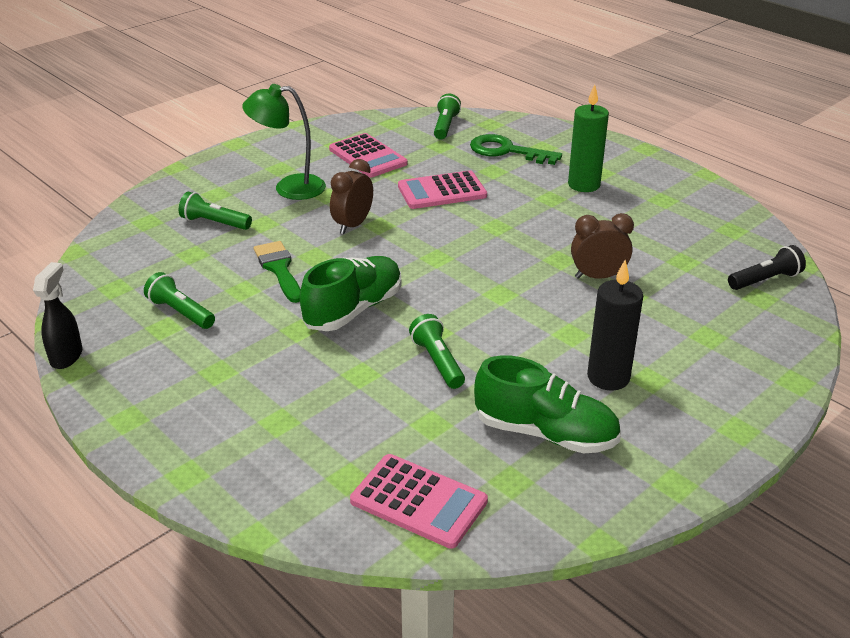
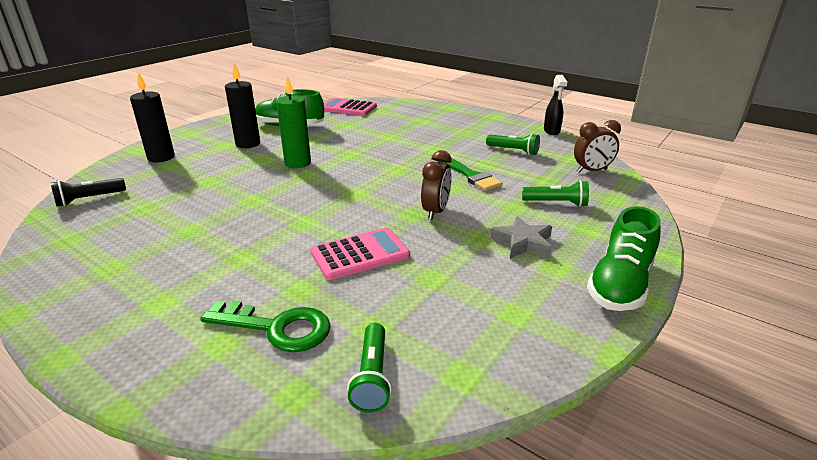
camera: 170 degrees right, 5 degrees down
green lamp [242,84,326,200] -> grey star [490,216,552,259]
green shoe [300,256,402,331] -> green shoe moved to [587,206,661,311]
pink calculator [329,133,408,177] -> none
green flashlight [409,314,465,389] -> none
green candle [568,85,609,192] -> green candle moved to [276,76,311,168]
brown clock [571,213,634,279] -> brown clock moved to [574,120,621,173]
none -> black candle [130,72,175,162]

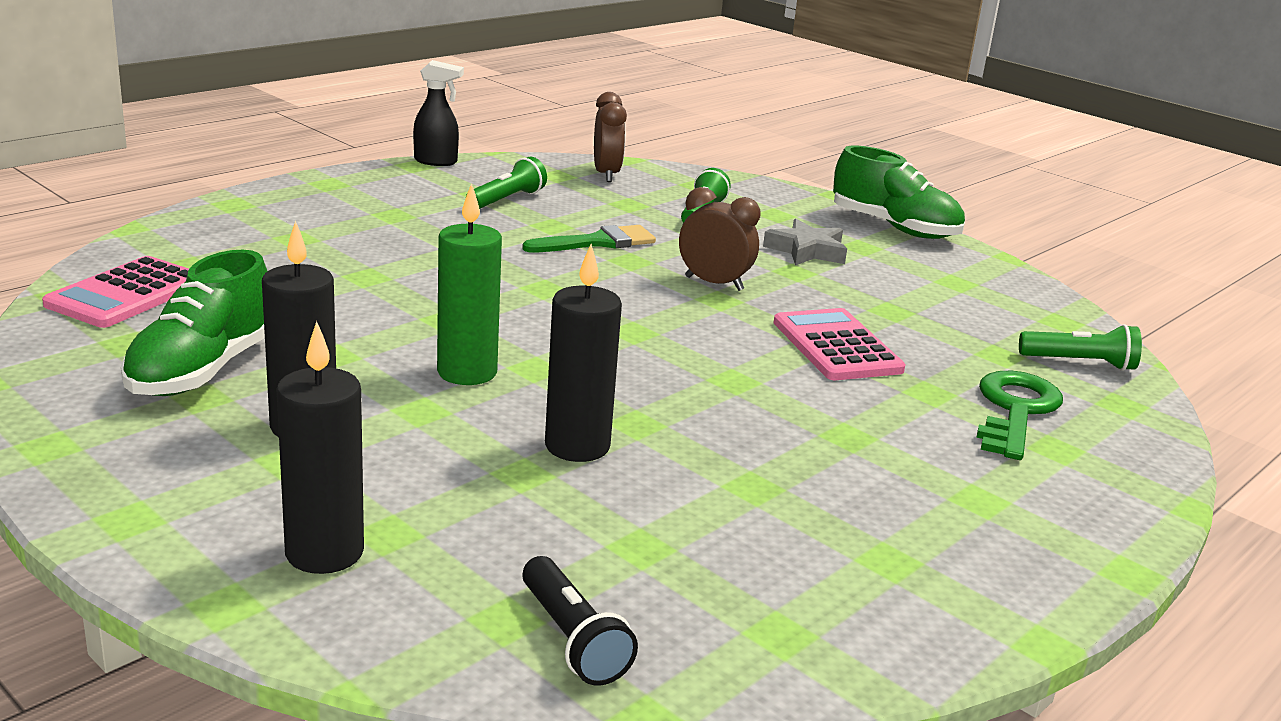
camera: 85 degrees left, 5 degrees down
none -> black candle [545,244,622,462]

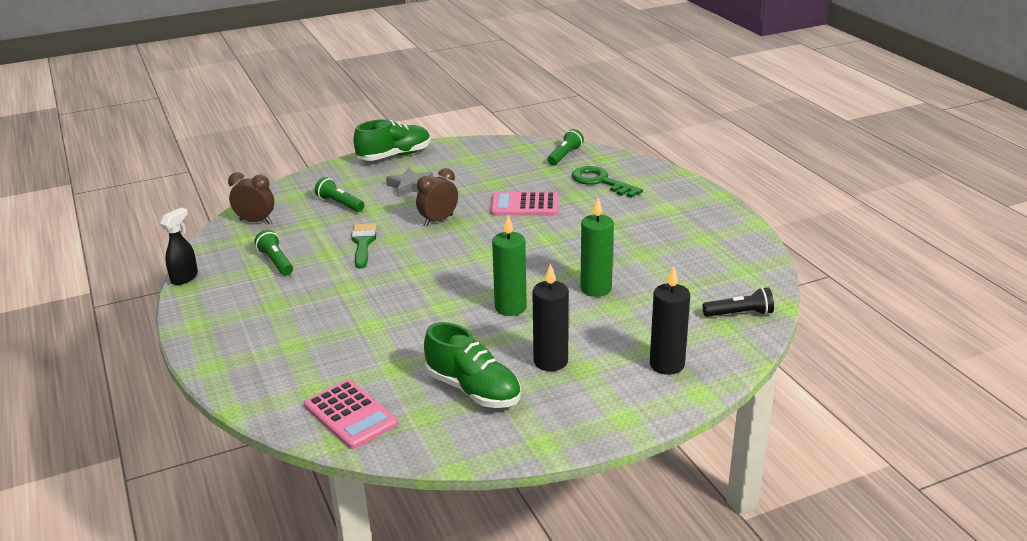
camera: 65 degrees left, 5 degrees up
black candle [545,244,622,462] -> green candle [580,198,614,297]

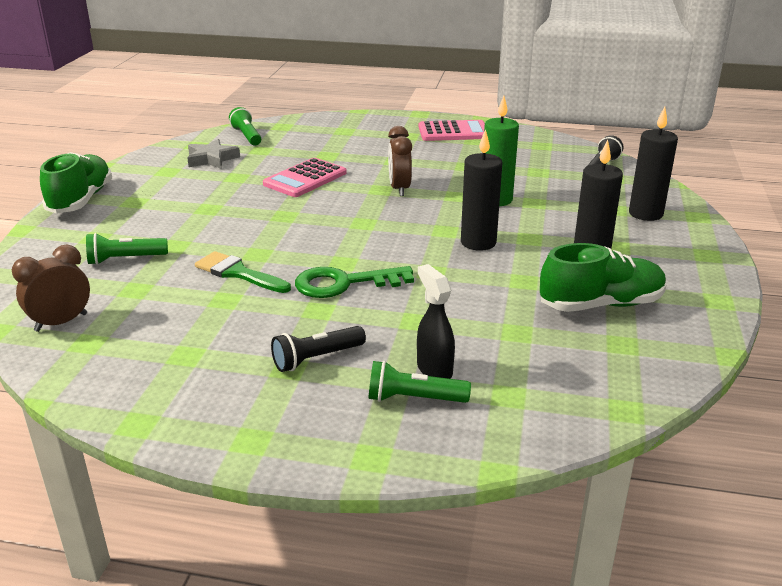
camera: 55 degrees left, 0 degrees up
black spray bottle [160,208,198,285] -> black spray bottle moved to [417,264,455,379]
green flashlight [254,230,293,276] -> green flashlight moved to [369,361,471,403]
pink calculator [304,380,398,449] -> pink calculator moved to [419,120,485,141]
grey star [386,168,433,197] -> grey star moved to [187,139,240,169]
brown clock [416,168,458,226] -> brown clock moved to [388,126,412,196]
green candle [492,215,527,316] -> black candle [461,129,502,251]
green key [572,166,643,198] -> green key moved to [295,266,414,298]
none -> black flashlight [271,326,366,372]

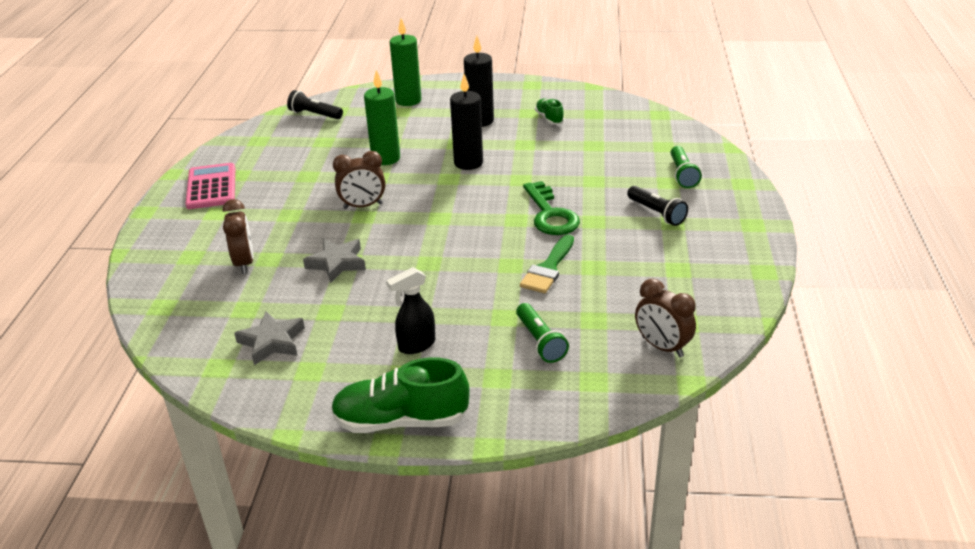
camera: 95 degrees left, 5 degrees up
green flashlight [229,107,261,146] -> none
pink calculator [263,158,347,197] -> grey star [303,239,366,283]
black spray bottle [417,264,455,379] -> black spray bottle moved to [386,267,435,354]
green shoe [540,243,667,312] -> green shoe [535,98,564,125], size x0.52
black candle [629,107,678,221] -> green candle [390,18,422,106]
none -> brown clock [223,199,254,274]

